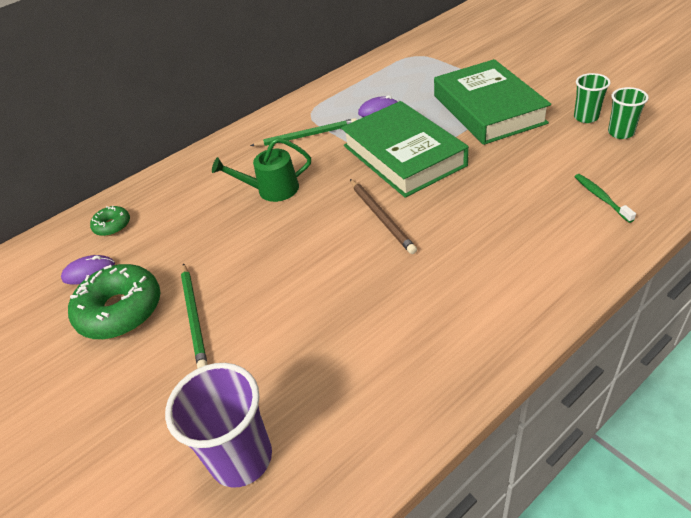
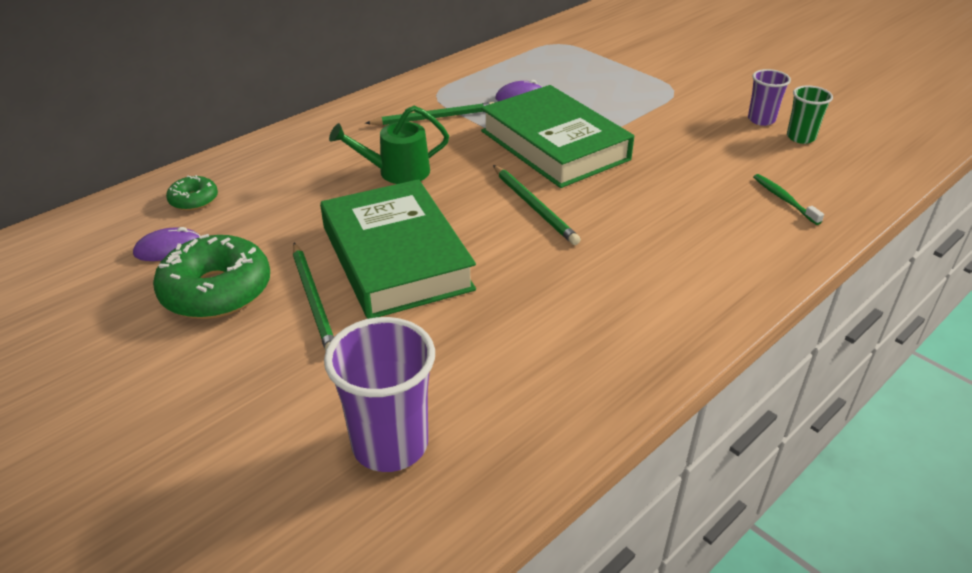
camera: 10 degrees left, 5 degrees down
brown pencil [350,179,417,254] -> green pencil [493,165,581,245]
green book [434,59,551,145] -> green book moved to [320,179,476,319]
green cup [574,73,611,123] -> purple cup [748,69,791,126]

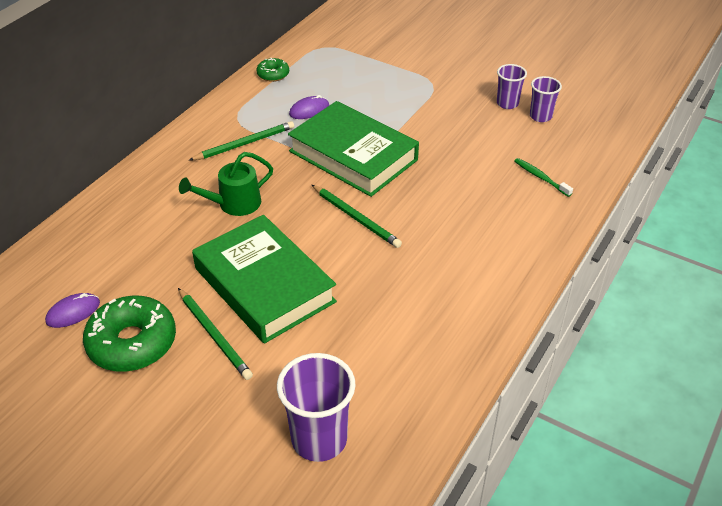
camera: 15 degrees left, 5 degrees up
green donut [166,175,218,211] -> green donut moved to [256,58,289,82]
green cup [787,85,833,144] -> purple cup [530,76,562,122]

